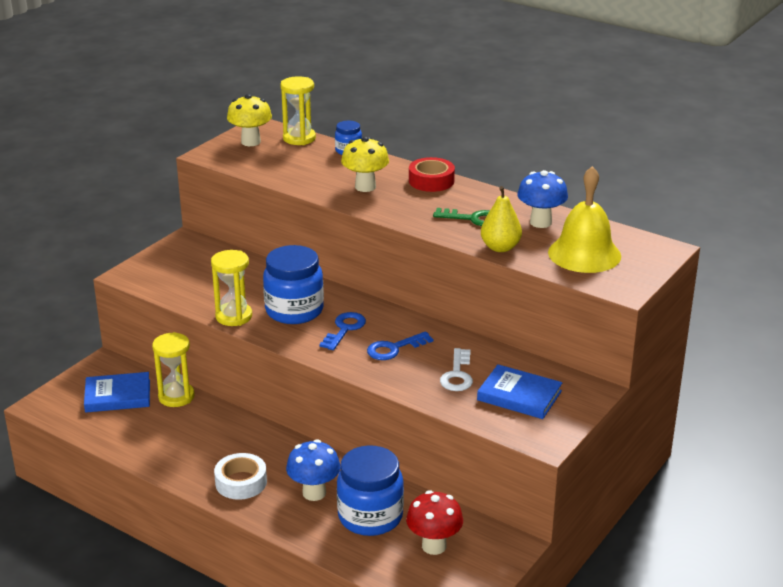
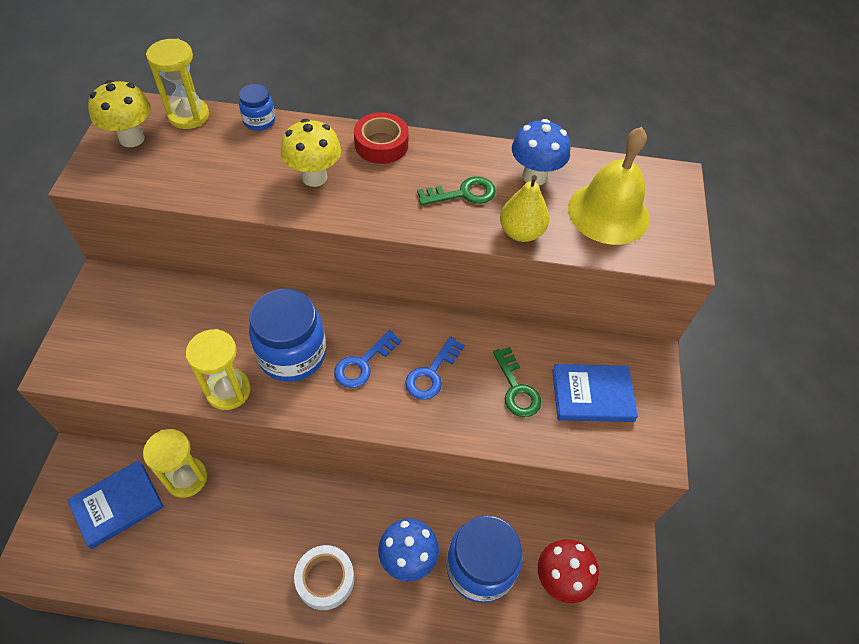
camera: 30 degrees left, 25 degrees up
blue key [319,312,366,350] -> blue key turned 135 degrees counterclockwise [334,330,402,388]
white key [440,348,473,391] -> green key [493,347,541,417]

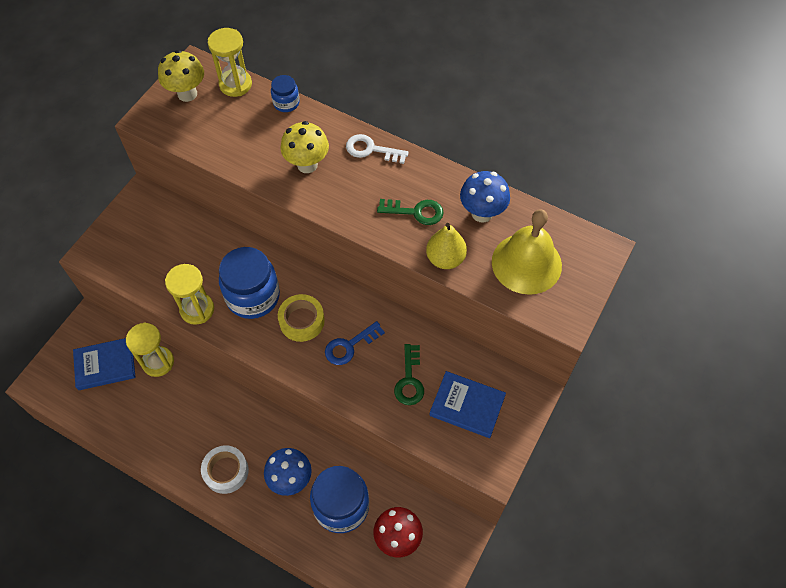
camera: 25 degrees right, 5 degrees up
blue key [334,330,402,388] -> yellow tape [278,294,325,342]
red tape [354,112,409,164] -> white key [346,134,409,164]

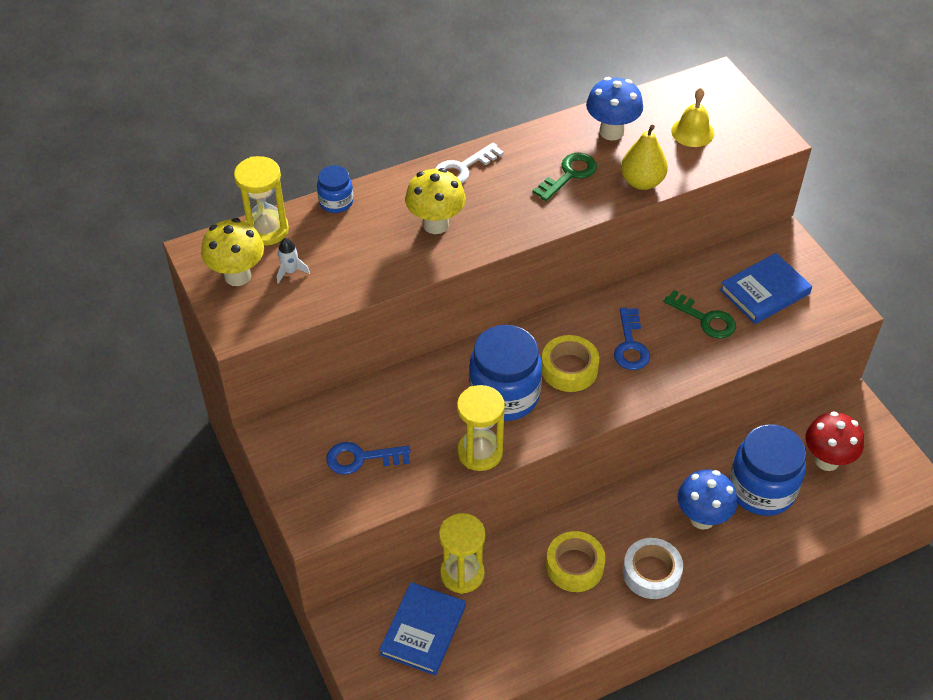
camera: 55 degrees left, 10 degrees down
yellow bell [492,209,562,295] -> yellow bell [671,88,714,147], size x0.55
none -> white rocket [277,238,310,284]
none -> blue key [326,442,410,475]
none -> yellow tape [546,531,605,592]

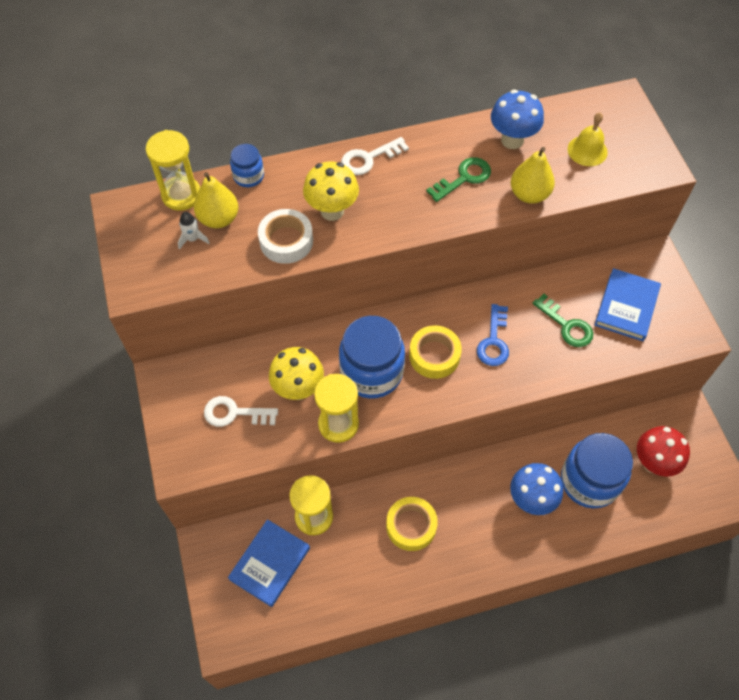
camera: 10 degrees right, 10 degrees up
yellow mushroom [201,218,264,286] -> yellow mushroom moved to [269,347,324,400]
blue key [326,442,410,475] -> white key [204,396,278,427]
white tape [623,538,683,599] -> white tape moved to [258,209,313,264]
blue book [720,253,812,324] -> blue book turned 45 degrees counterclockwise [594,268,661,341]
none -> yellow pear [194,172,238,228]

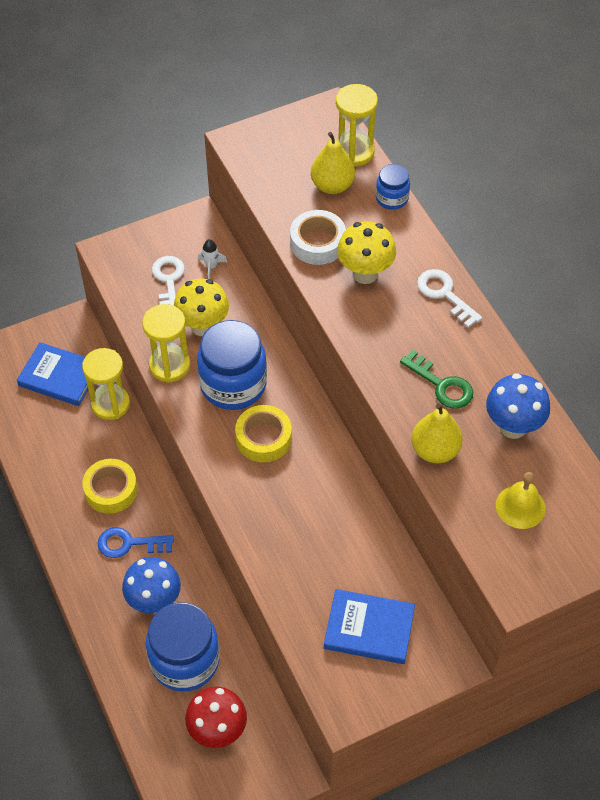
camera: 80 degrees right, 5 degrees down
white rocket [178,212,210,250] -> white rocket moved to [198,239,227,279]
blue key [477,304,509,366] -> blue key moved to [97,527,174,558]
green key [533,294,593,347] -> none

